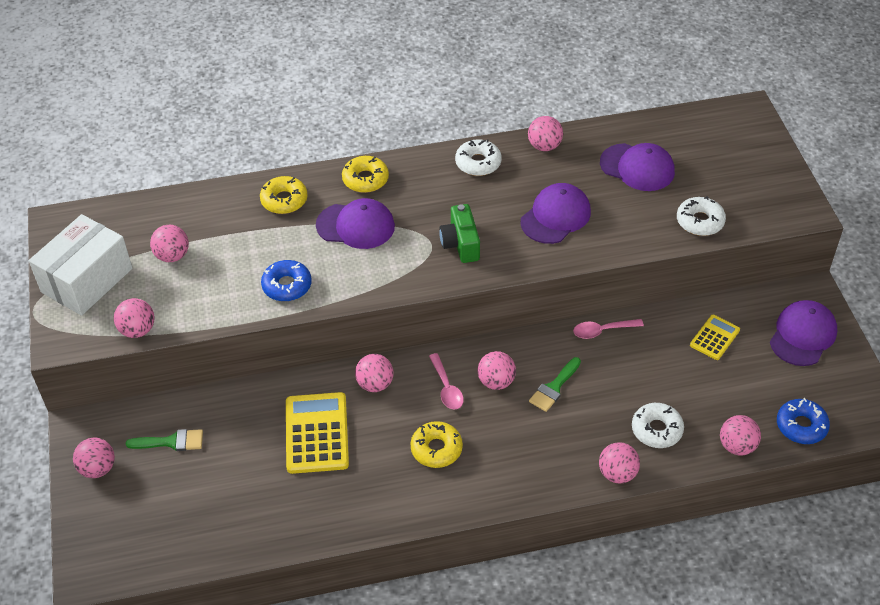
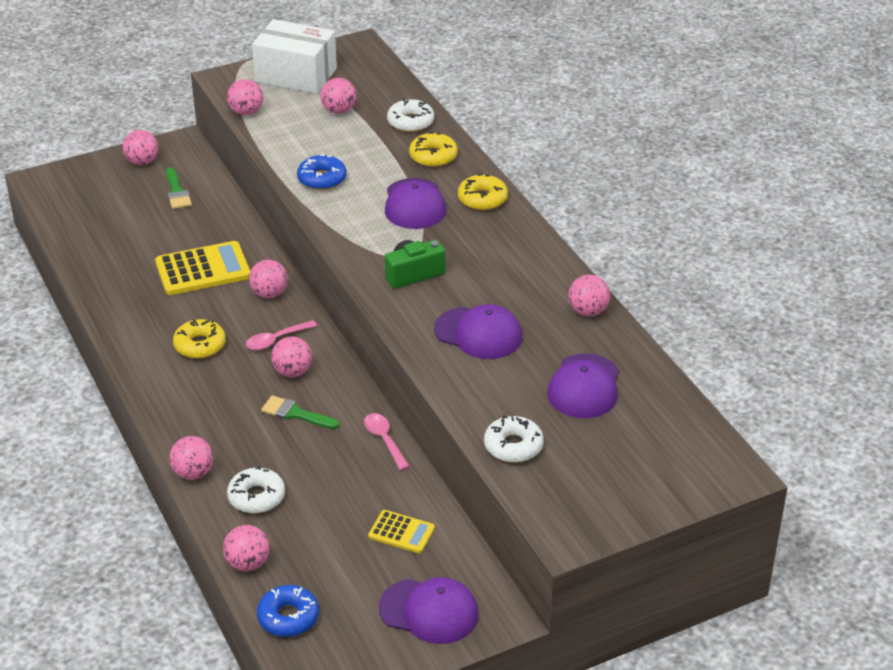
camera: 75 degrees right, 10 degrees down
white donut [455,139,502,176] -> white donut moved to [387,99,434,132]

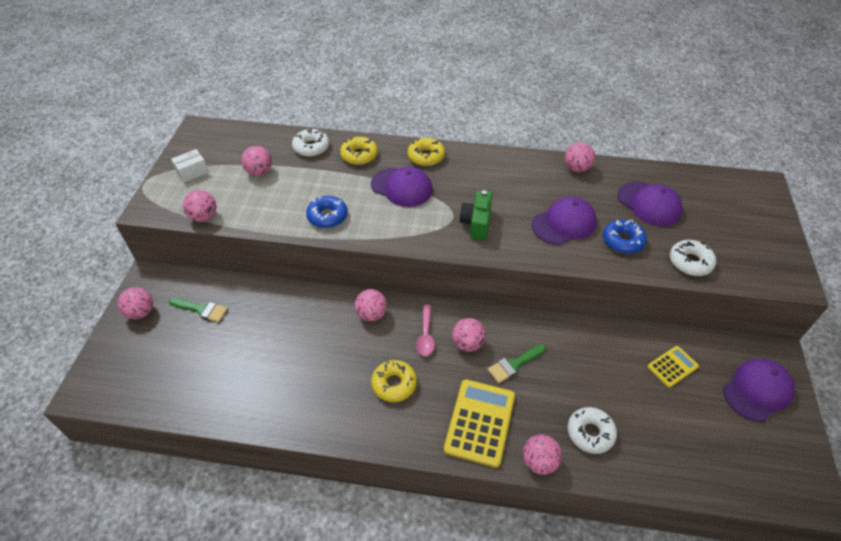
camera: 55 degrees left, 10 degrees up
yellow calculator [155,241,250,295] -> yellow calculator moved to [444,379,515,468]
pink ball [223,525,269,571] -> none
white box [252,19,337,94] -> white box [171,149,209,183], size x0.46
blue donut [257,585,319,637] -> blue donut moved to [603,219,647,254]
pink spoon [364,413,410,470] -> none

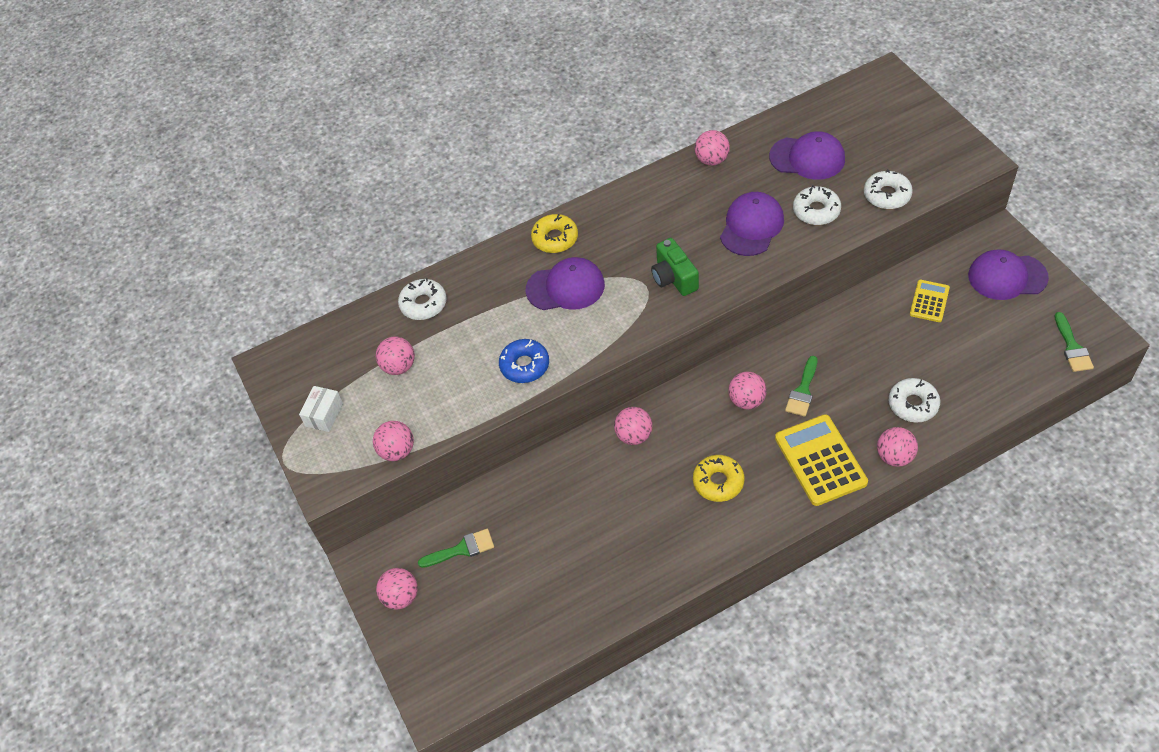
camera: 30 degrees left, 5 degrees up
yellow donut [340,137,378,165] -> none
pink spoon [416,305,435,356] -> none
blue donut [603,219,647,254] -> white donut [793,185,841,225]
purple cap [723,359,795,422] -> purple cap turned 105 degrees counterclockwise [968,250,1049,300]
none -> green brush [1055,312,1094,372]

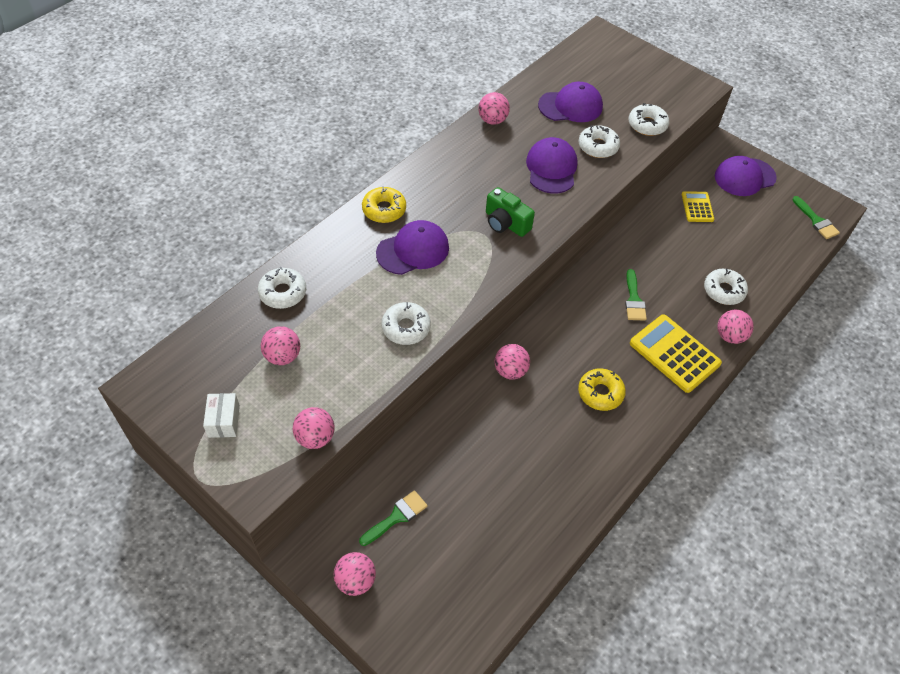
camera: 30 degrees left, 0 degrees up
blue donut [499,339,549,383] -> white donut [381,302,431,345]
pink ball [728,372,767,409] -> none

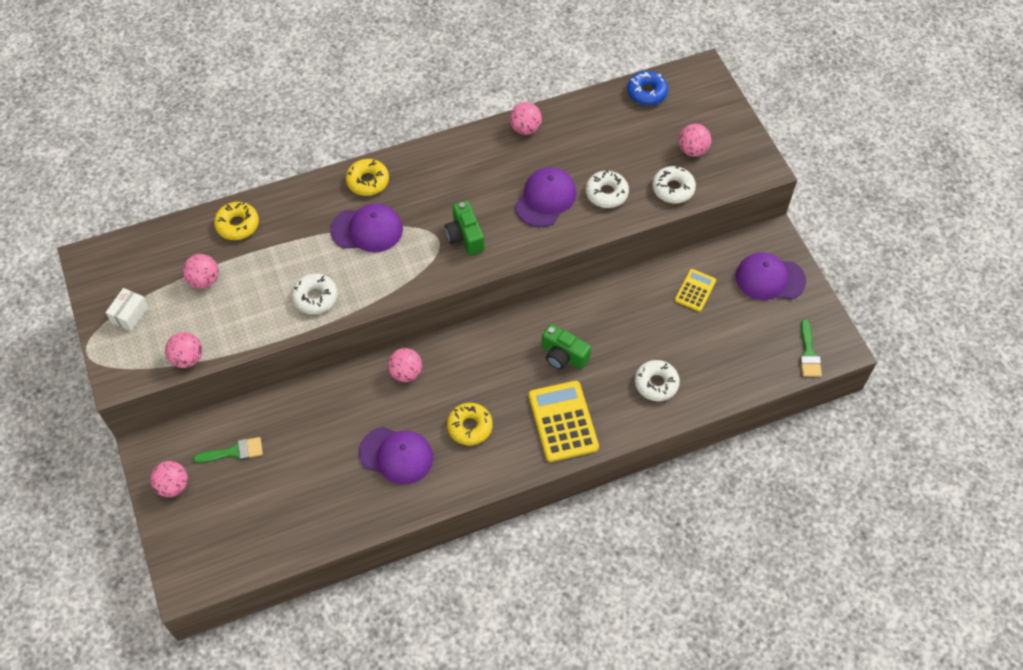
camera: 30 degrees right, 5 degrees up
white donut [258,267,306,309] -> yellow donut [214,202,259,240]
purple cap [538,82,603,122] -> purple cap moved to [359,427,433,485]
green brush [625,269,647,320] -> green camera [541,324,591,370]
pink ball [717,310,754,344] -> pink ball moved to [678,124,711,157]
none -> blue donut [627,71,668,105]

